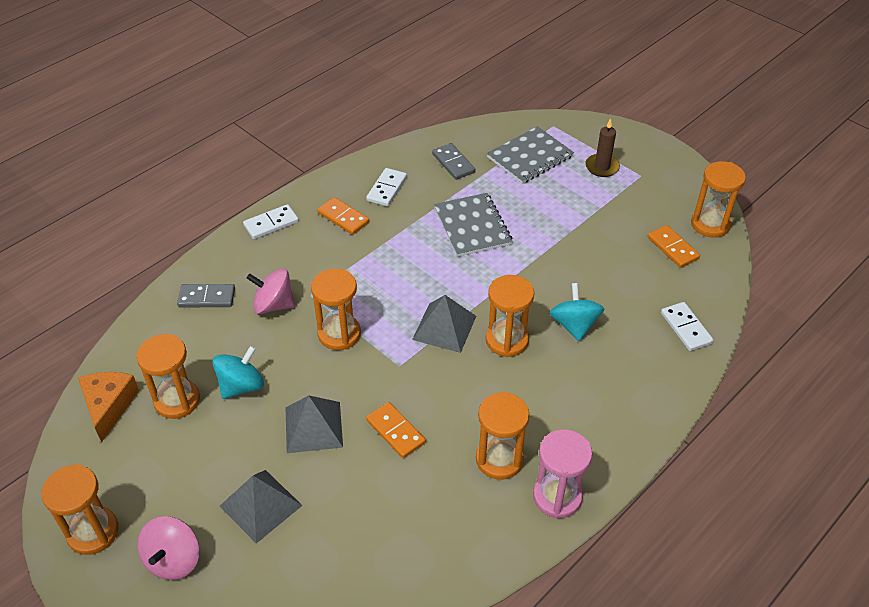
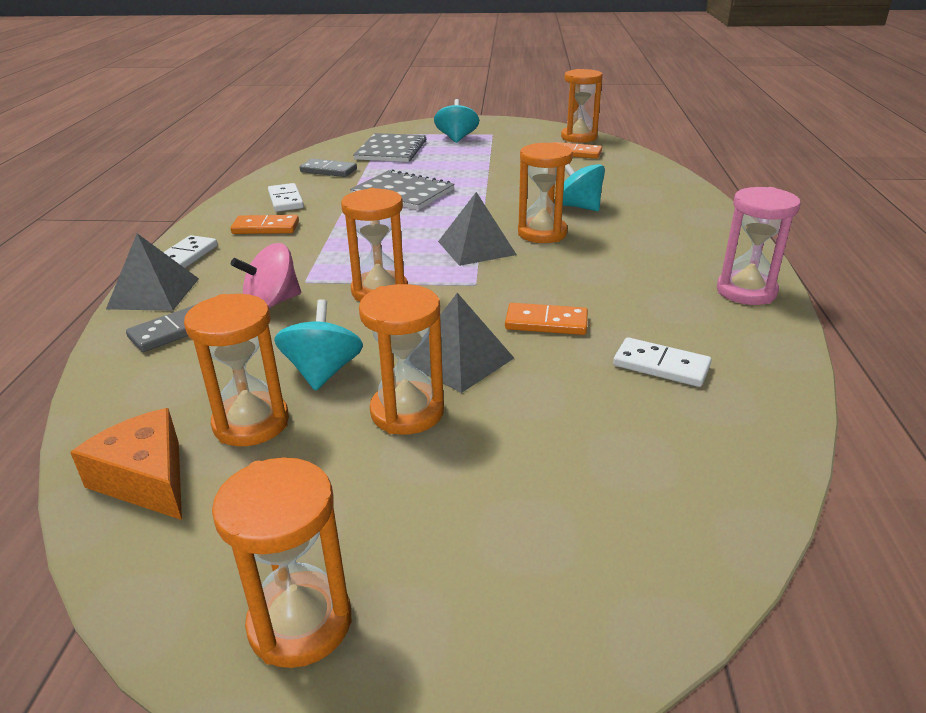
camera: 40 degrees left, 15 degrees down
pink spinning top [138,516,199,580] -> none
grey pyramid [220,470,303,543] -> grey pyramid moved to [106,233,199,311]
orange hourglass [476,392,529,480] -> orange hourglass moved to [359,284,444,434]
brown candle [585,118,620,177] -> turquoise spinning top [434,99,479,143]
white domino [661,302,714,351] -> white domino moved to [613,337,712,387]

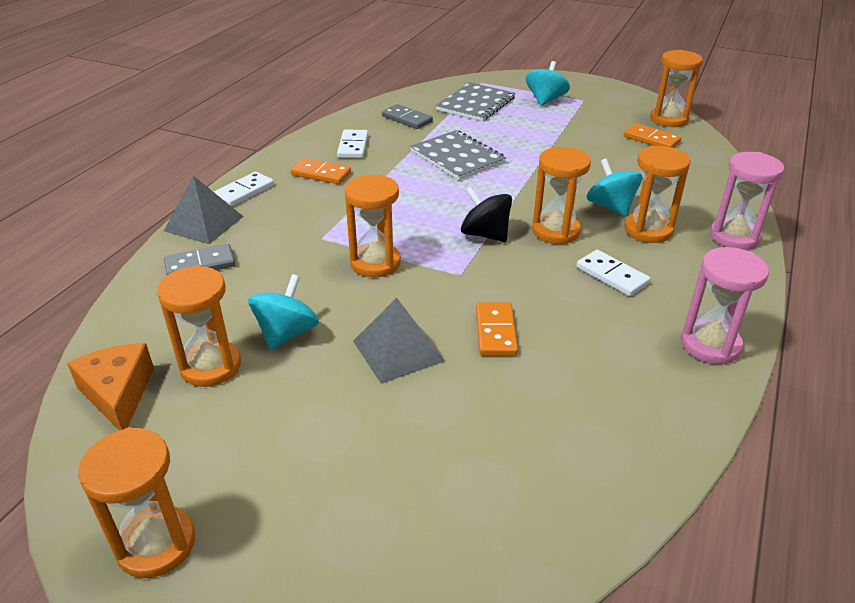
camera: 20 degrees right, 5 degrees up
pink spinning top [231,243,301,308] -> none
orange hourglass [359,284,444,434] -> orange hourglass moved to [624,146,691,243]
grey pyramid [438,192,517,266] -> black spinning top [461,186,512,242]
orange domino [505,303,588,335] -> orange domino turned 60 degrees clockwise [476,302,518,356]
white domino [613,337,712,387] -> white domino moved to [576,250,650,296]
none -> pink hourglass [710,152,784,250]

